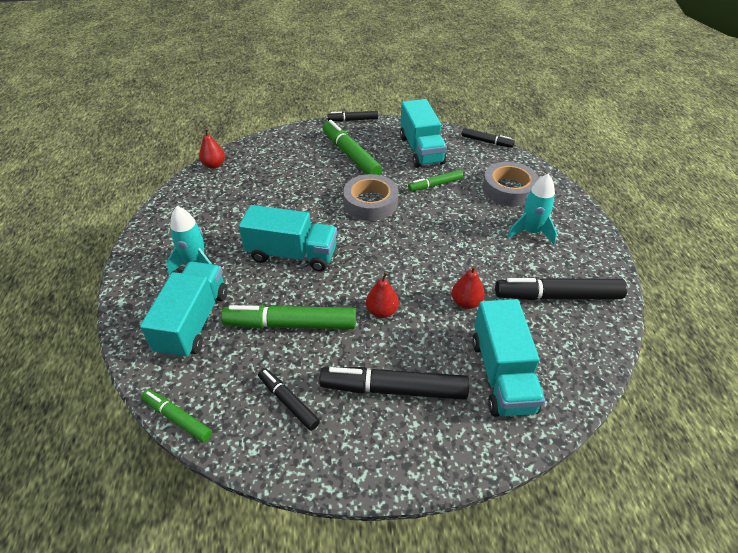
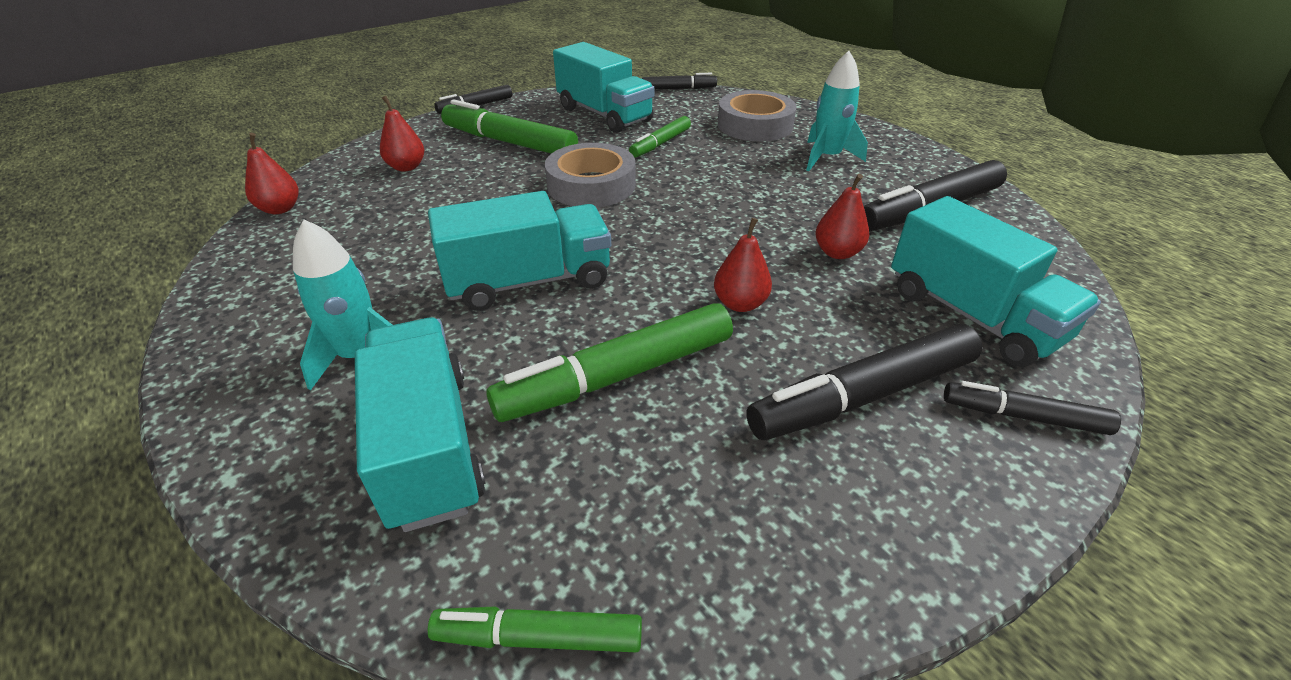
camera: 30 degrees left, 5 degrees down
black marker [258,368,320,431] -> black marker moved to [944,381,1121,435]
none -> red pear [380,95,424,172]

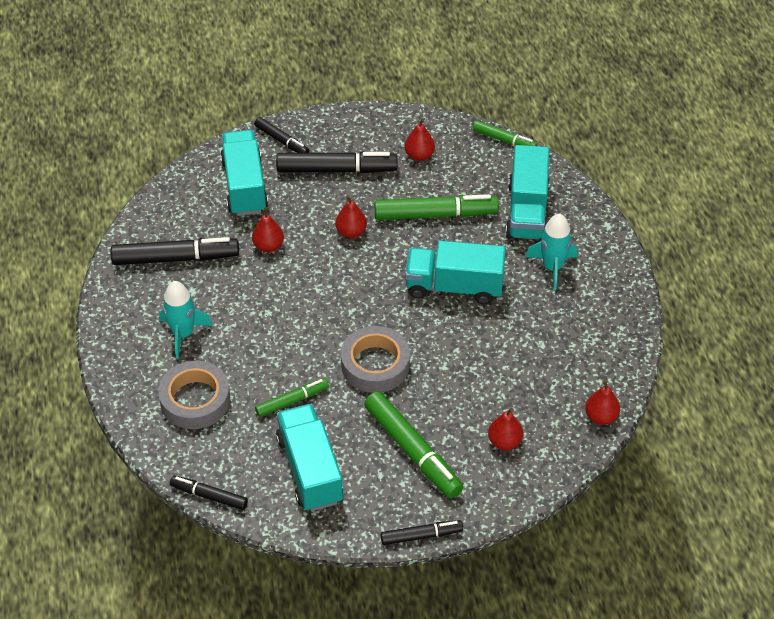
camera: 155 degrees left, 10 degrees up
none -> red pear [405,118,435,161]

